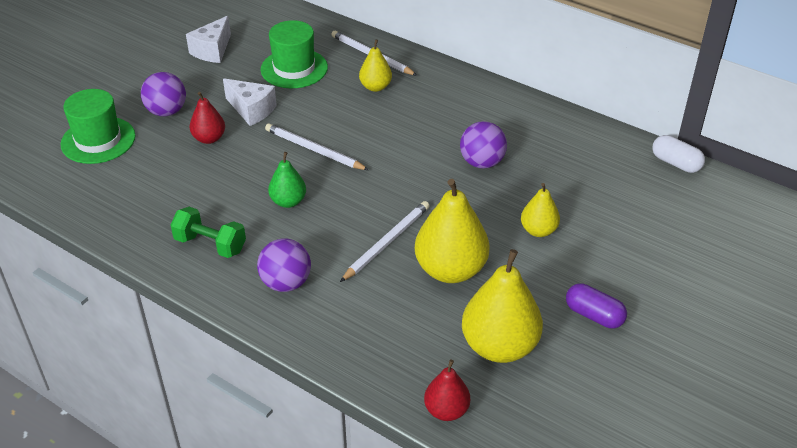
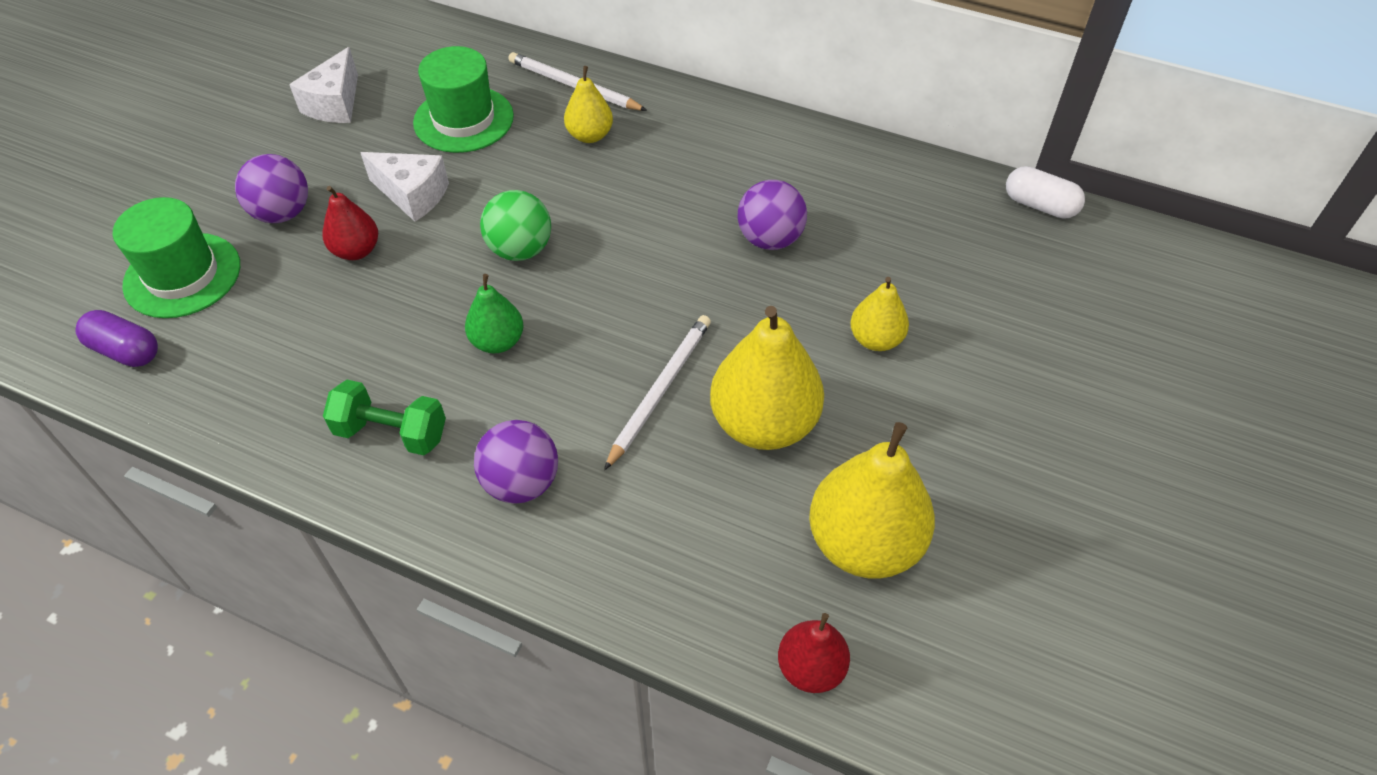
camera: 10 degrees left, 10 degrees up
white pencil [265,123,369,170] -> green ball [480,190,551,261]
purple capsule [566,283,627,328] -> purple capsule moved to [75,310,158,367]

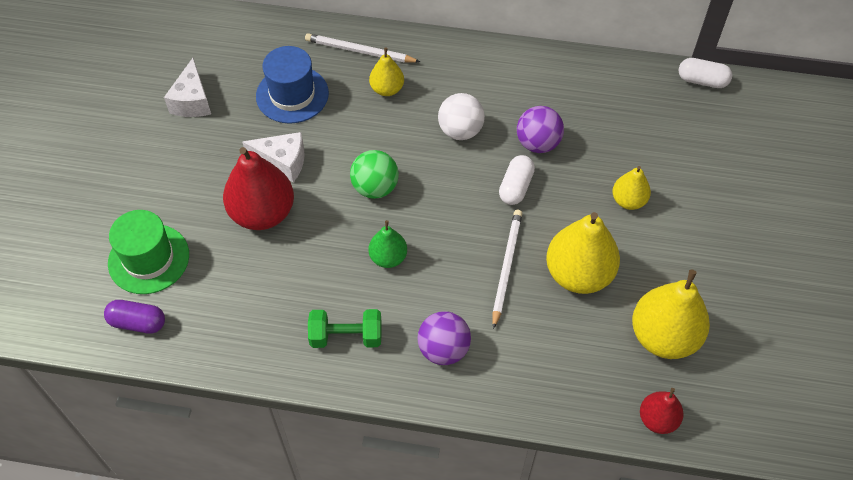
camera: 15 degrees left, 5 degrees up
purple ball [235,154,308,223] -> none
red pear [322,186,378,260] -> red pear [223,147,294,230], size x1.83
green hat [413,46,514,153] -> blue hat [256,46,329,124]
none -> white ball [438,93,485,140]
none -> white capsule [499,155,535,205]

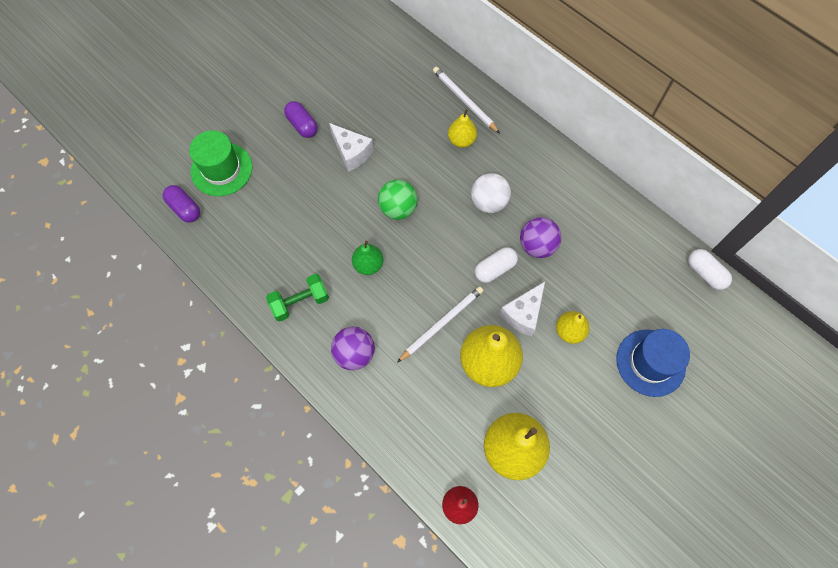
camera: 35 degrees right, 10 degrees up
white cheese [164,58,211,117] -> white cheese moved to [499,282,545,336]
red pear [223,147,294,230] -> none
blue hat [256,46,329,124] -> blue hat moved to [616,329,690,397]
green dumbbell [308,309,382,348] -> green dumbbell turned 60 degrees counterclockwise [266,274,329,322]
none -> purple capsule [284,101,318,138]

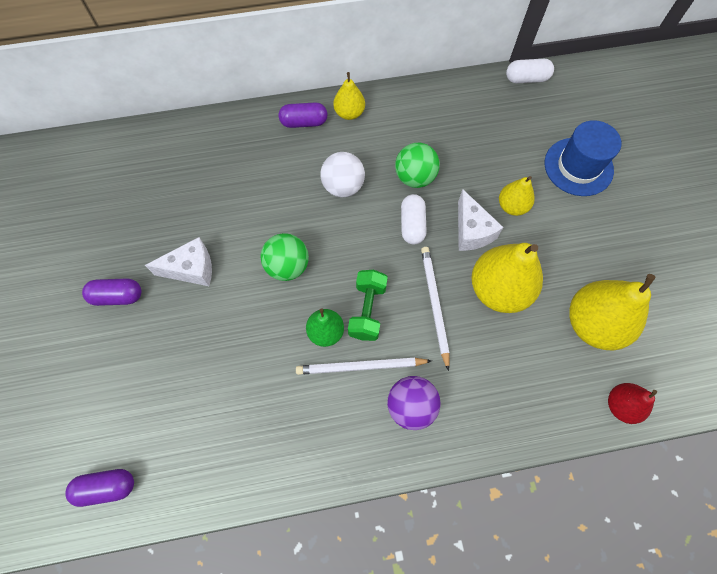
camera: 55 degrees left, 0 degrees up
green hat [189,130,252,196] -> none
green dumbbell [266,274,329,322] -> green dumbbell moved to [348,270,388,341]
white pencil [433,67,500,133] -> white pencil moved to [296,358,432,375]
yellow pear [448,109,477,148] -> yellow pear moved to [333,72,365,120]
purple ball [520,217,562,258] -> green ball [395,142,440,188]
none -> purple capsule [279,102,328,128]

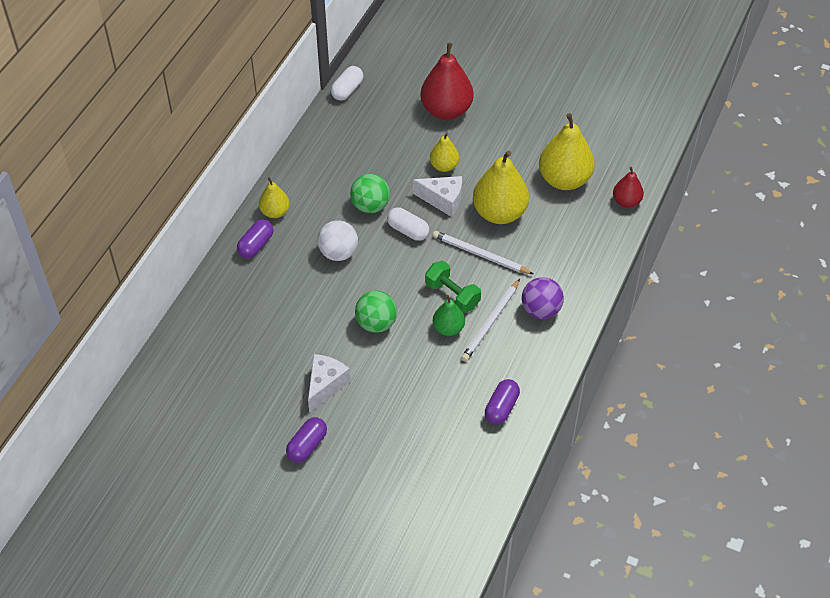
camera: 55 degrees left, 15 degrees down
purple capsule [65,469,134,507] -> purple capsule moved to [485,379,520,425]
blue hat [545,120,622,196] -> red pear [420,42,474,120]

